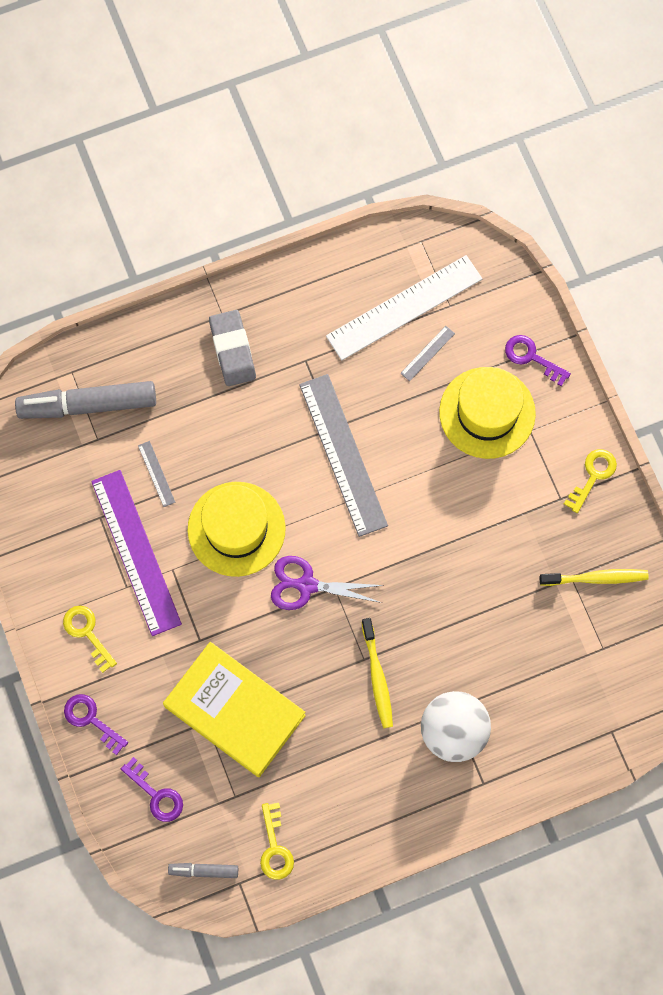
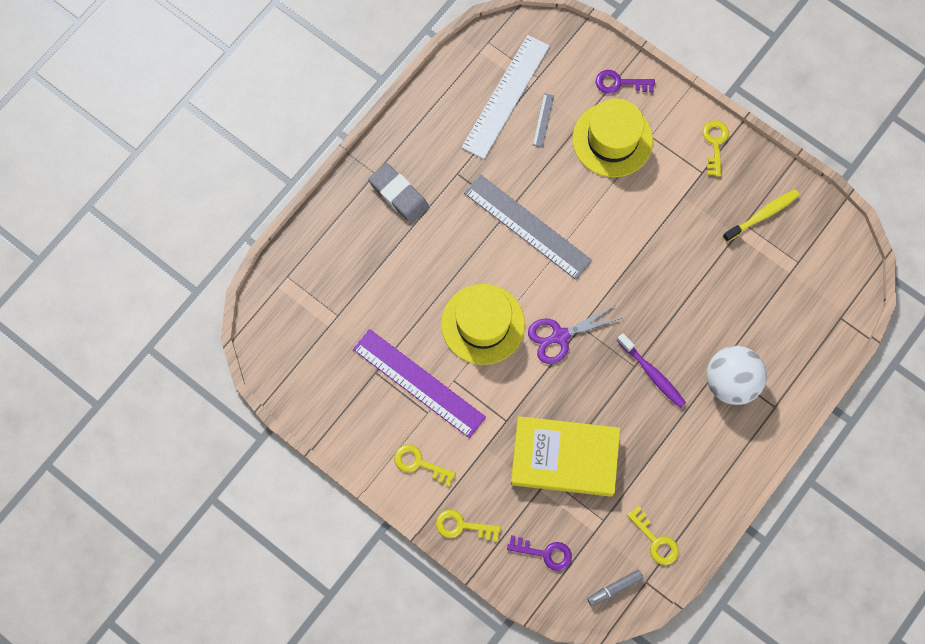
camera: 30 degrees left, 0 degrees up
grey marker [15,381,156,419] -> none
purple key [64,694,128,755] -> yellow key [436,510,501,541]
grey ruler [138,441,175,507] -> none
yellow toothbrush [362,618,393,728] -> purple toothbrush [617,333,686,408]

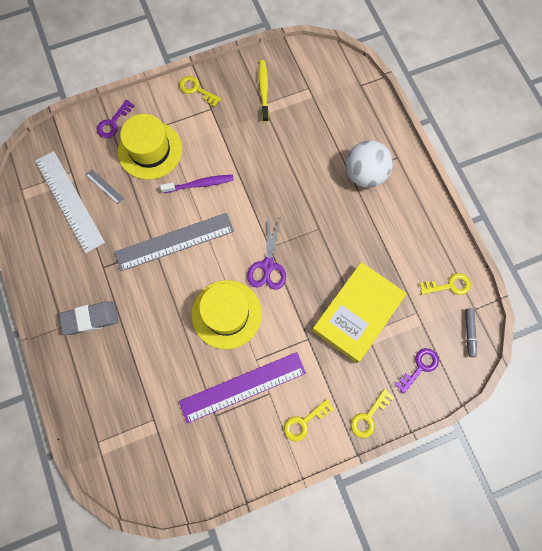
camera: 60 degrees left, 0 degrees up
purple toothbrush [617,333,686,408] -> purple toothbrush moved to [160,175,234,193]

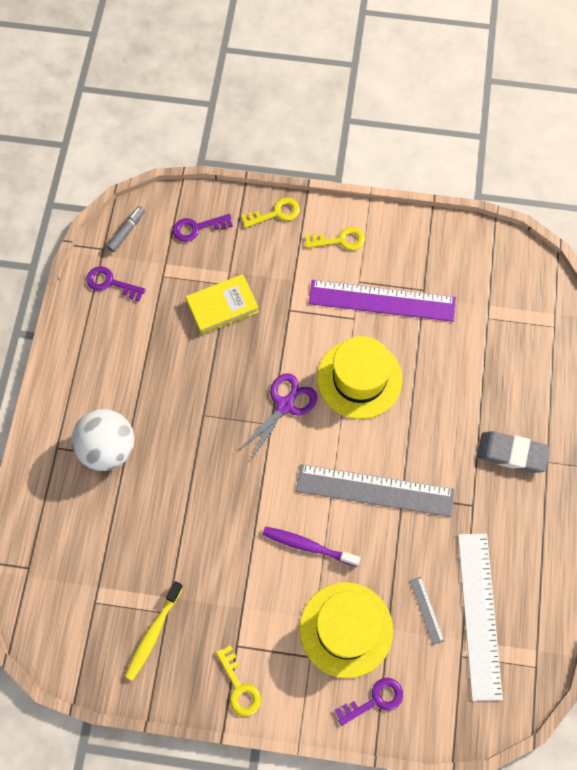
camera: 150 degrees left, 5 degrees down
yellow book [312,262,406,363] -> yellow book [186,274,259,335], size x0.63
yellow key [419,273,471,295] -> purple key [86,266,146,301]

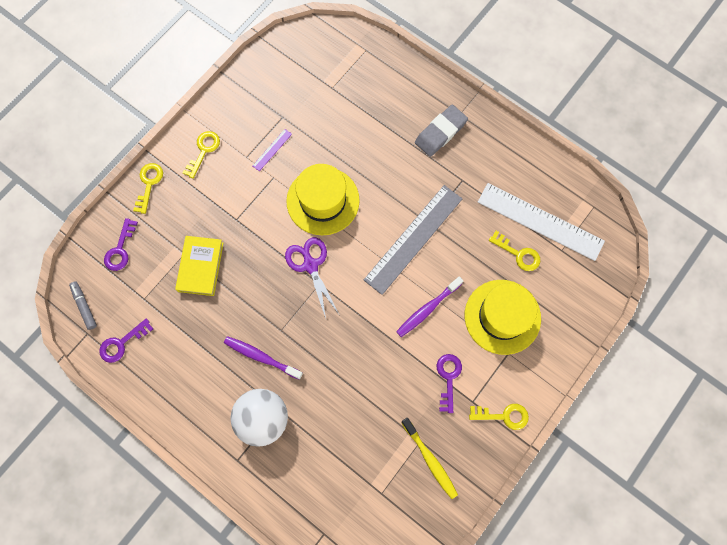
camera: 60 degrees left, 5 degrees up
purple ruler [309,280,456,322] -> purple ruler [253,129,292,171], size x0.41
purple key [335,678,403,726] -> purple key moved to [437,354,462,413]
grey ruler [410,577,444,645] -> yellow key [489,231,540,271]
none -> purple toothbrush [224,336,303,380]

